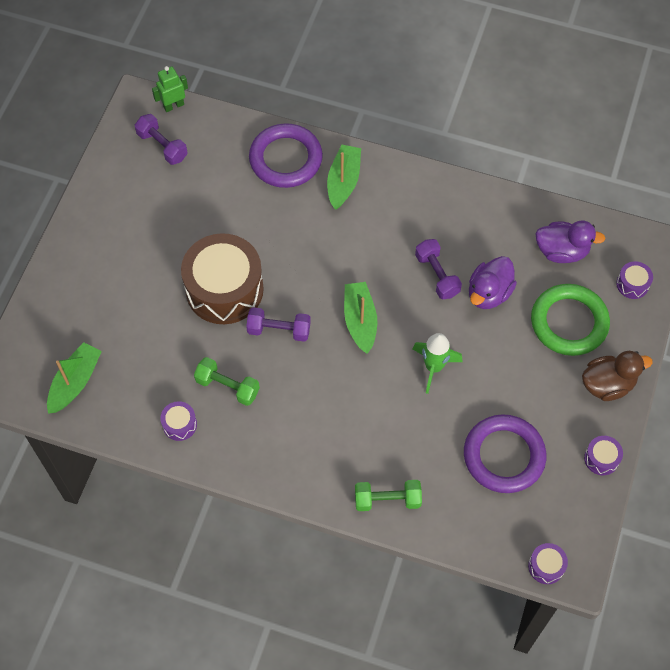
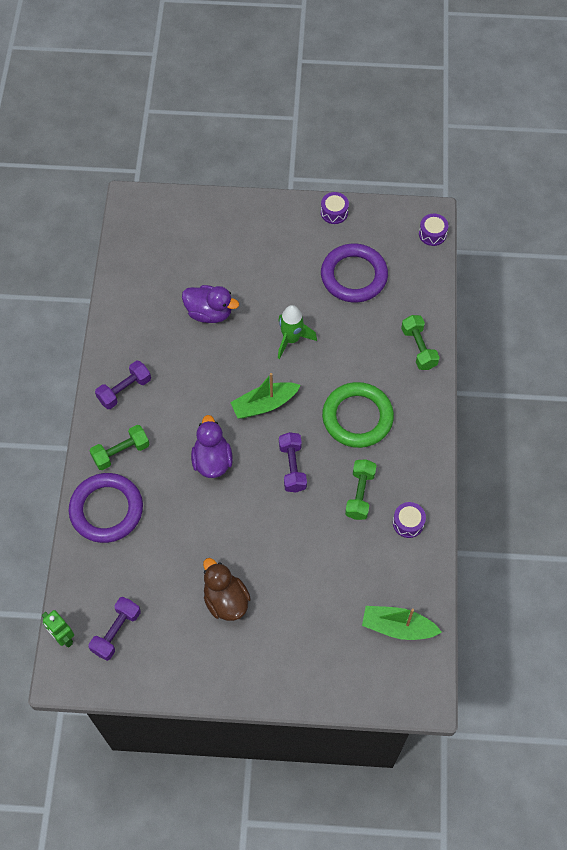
camera: 105 degrees left, 0 degrees up
brown drum [181,233,264,324] -> none
green boat [327,145,361,210] -> green dumbbell [90,425,150,470]
purple dumbbell [415,239,462,299] -> purple dumbbell moved to [95,361,151,409]
green ring [531,284,610,356] -> green ring moved to [322,382,394,448]
purple duck [536,221,606,263] -> purple duck moved to [191,415,233,478]
brown duck [582,351,653,401] -> brown duck moved to [203,558,251,621]
purple drum [616,261,653,299] -> none

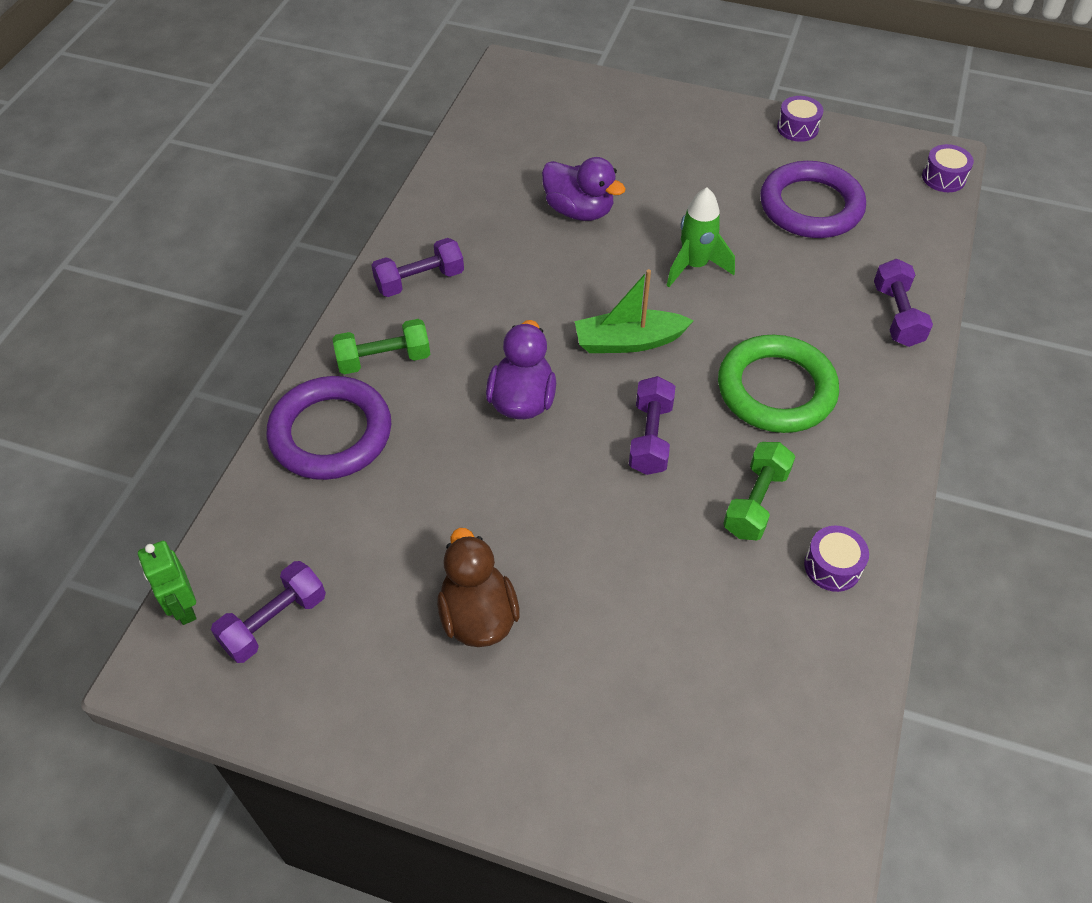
camera: 15 degrees right, 10 degrees down
green boat [362,606,442,640] -> none
green dumbbell [401,315,440,370] -> purple dumbbell [874,259,933,347]

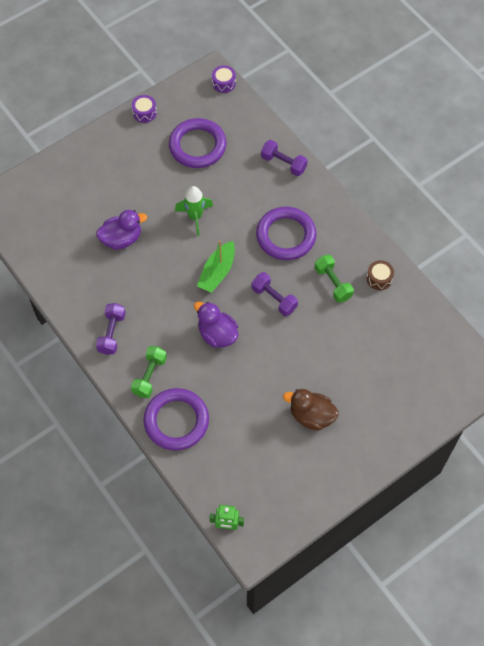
camera: 55 degrees left, 10 degrees up
purple dumbbell [211,561,326,663] -> none
green ring [718,335,839,433] -> purple ring [256,207,317,260]
purple drum [804,526,869,592] -> brown drum [366,260,394,290]

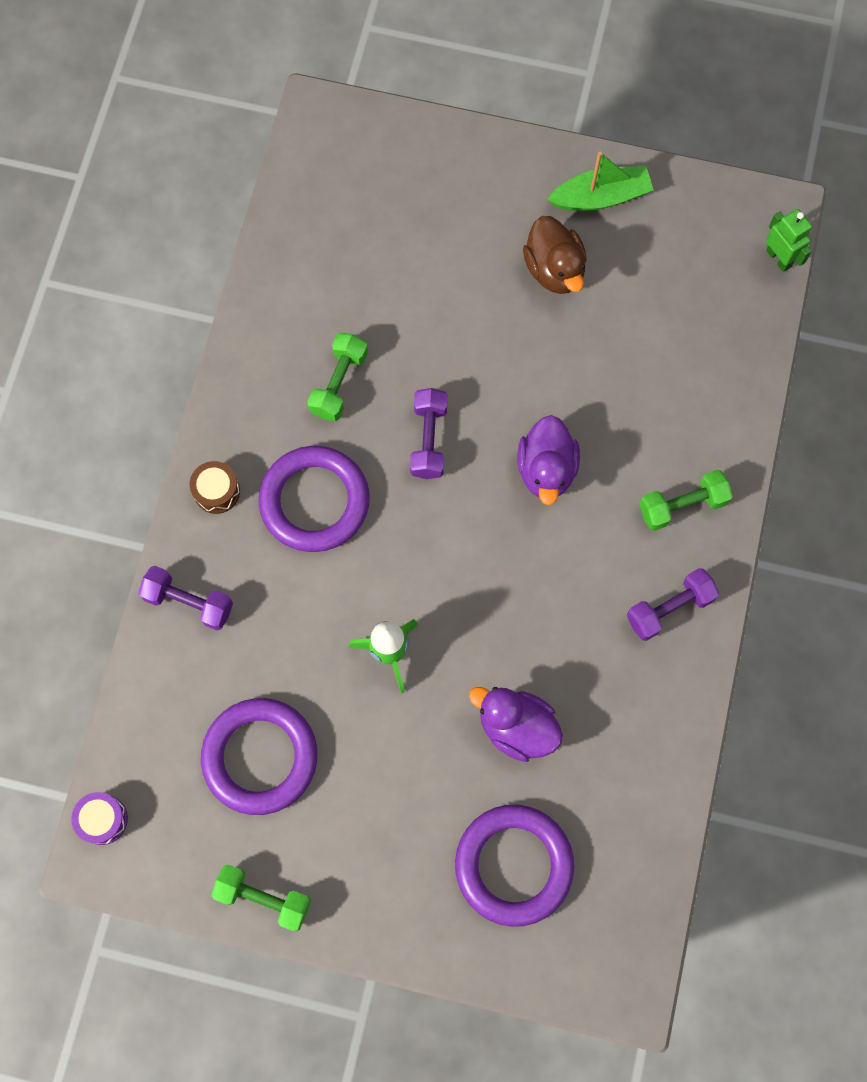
camera: 130 degrees left, 10 degrees up
purple drum [132,95,157,123] -> green dumbbell [211,865,311,931]
purple ring [143,388,209,451] -> purple ring moved to [455,805,574,927]
green boat [197,241,235,293] -> green boat moved to [547,152,654,211]
purple dumbbell [261,140,308,176] -> purple dumbbell turned 60 degrees counterclockwise [138,566,233,630]
brown drum [366,260,394,290] -> brown drum moved to [190,461,240,514]

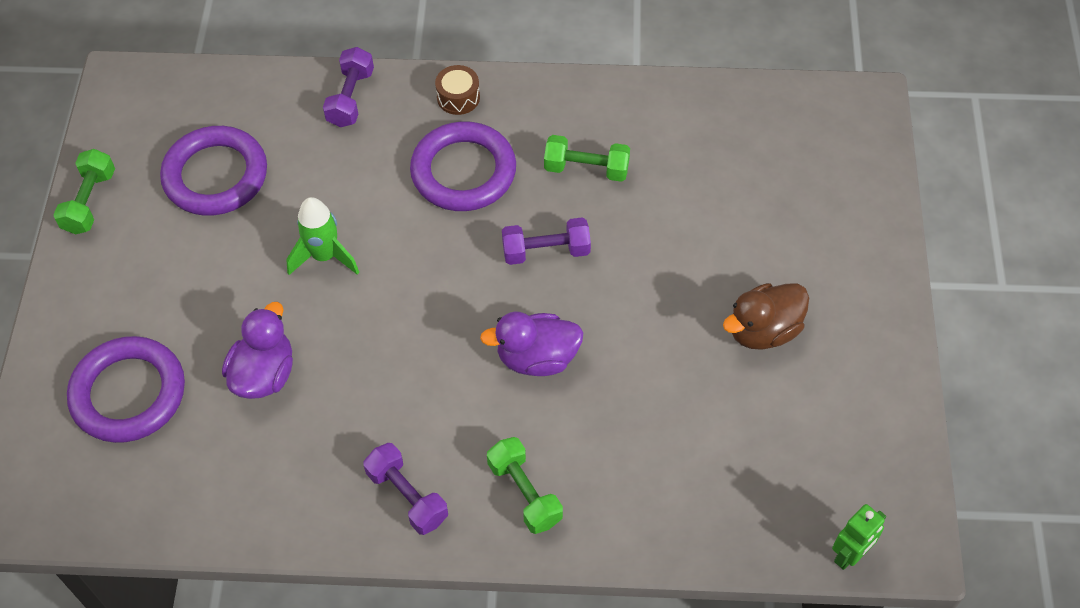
camera: 80 degrees right, 15 degrees down
purple drum [71,792,128,845] -> none
green boat [547,152,654,211] -> none

